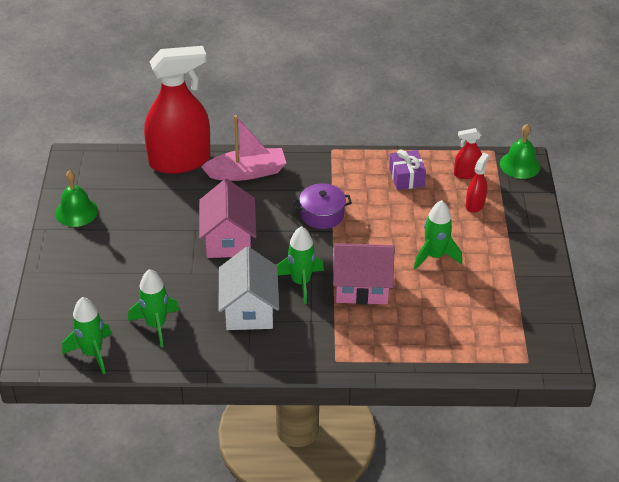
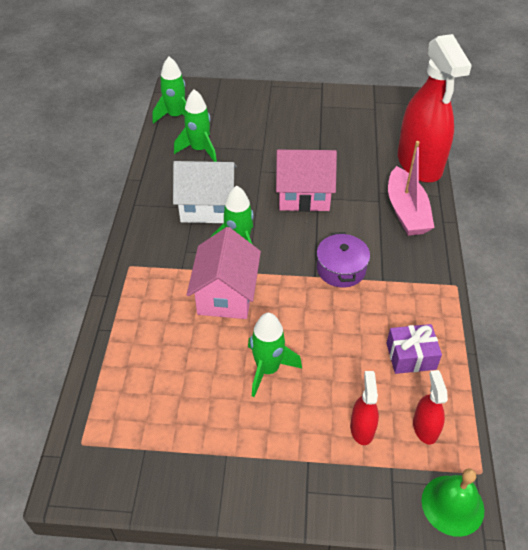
camera: 95 degrees right, 5 degrees up
green bell [55,170,98,227] -> none
red spray bottle [466,153,489,213] -> red spray bottle turned 120 degrees counterclockwise [350,371,379,445]

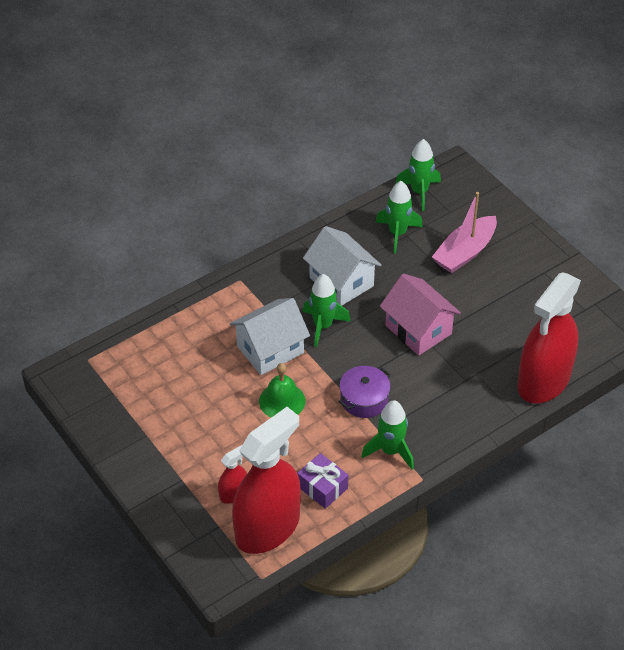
camera: 50 degrees right, 0 degrees up
pink house [187,227,261,319] -> white house [230,298,310,375]
green rocket [248,313,302,397] -> green rocket moved to [361,400,414,469]
pink boat [388,141,434,236] -> pink boat moved to [432,192,497,273]
red spray bottle [413,370,448,445] -> red spray bottle [232,407,301,554], size x2.35
green bell [421,469,484,537] -> green bell moved to [259,363,305,417]

